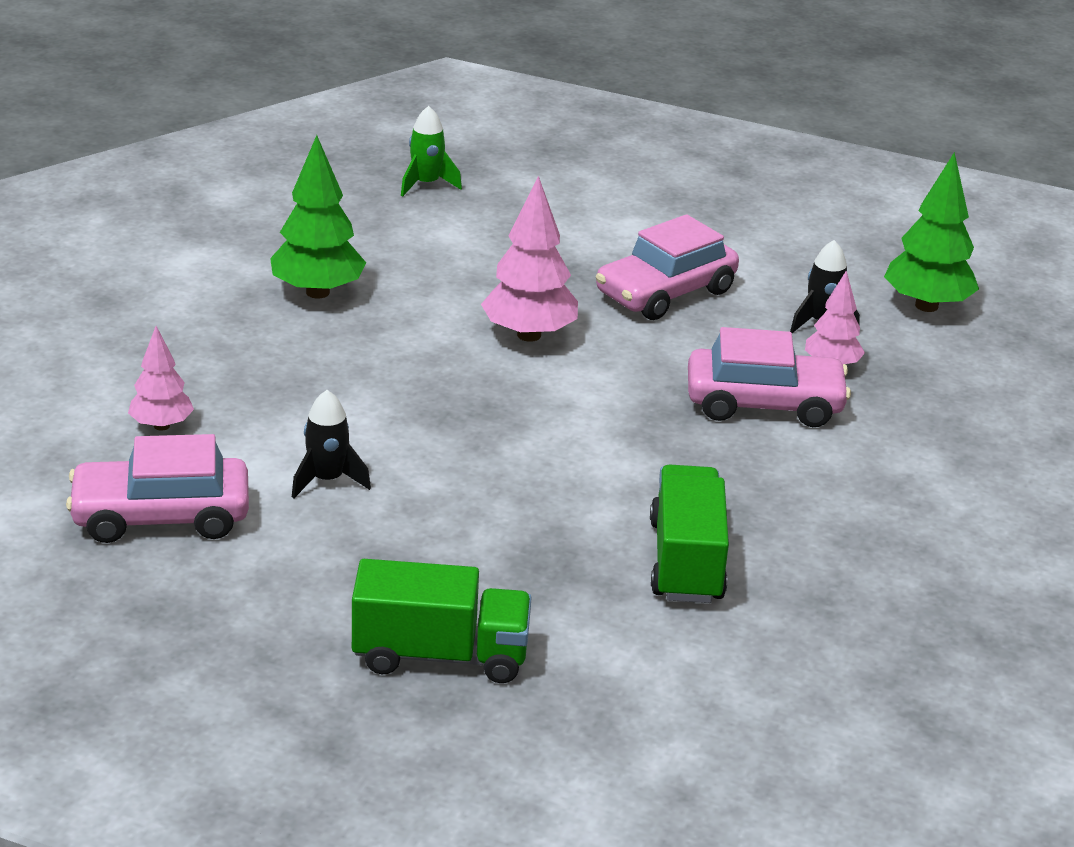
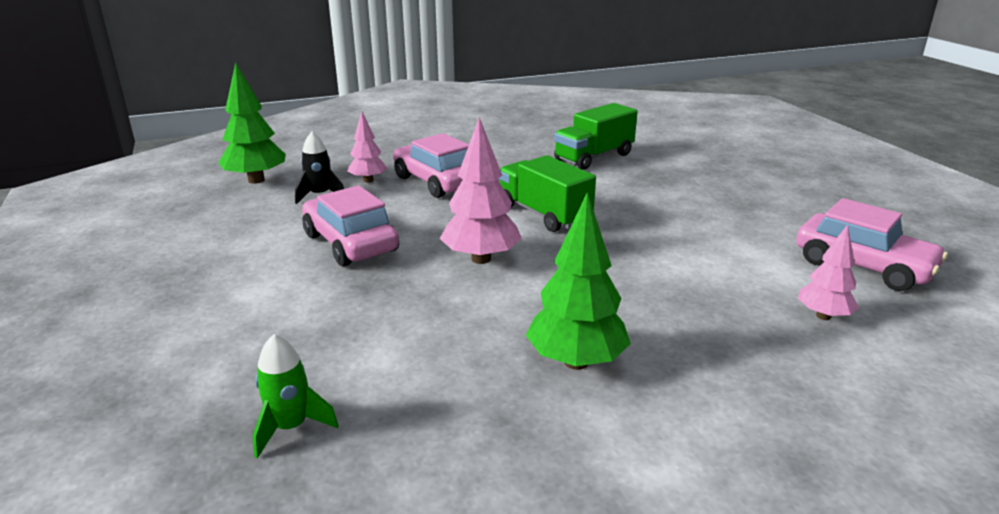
camera: 130 degrees left, 5 degrees down
black rocket [292,390,371,498] -> none
green truck [352,559,532,683] -> green truck moved to [499,155,596,232]
pink car [596,214,739,320] -> pink car turned 135 degrees counterclockwise [302,185,399,266]

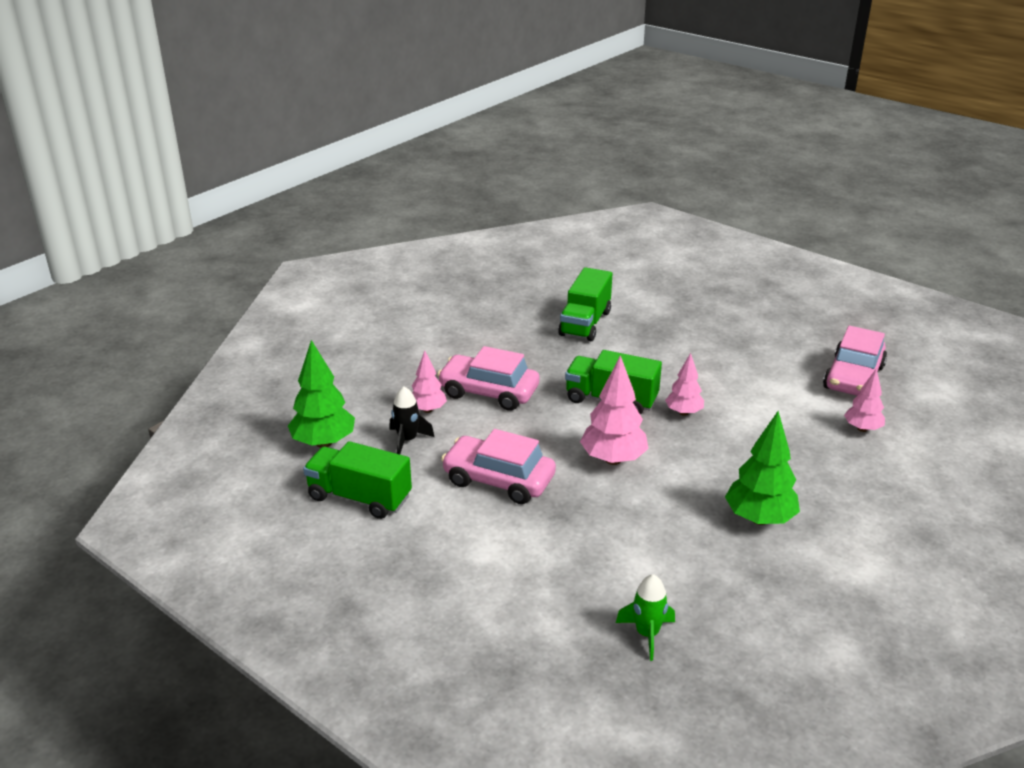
camera: 30 degrees left, 5 degrees up
pink car [796,198,948,291] -> pink car turned 105 degrees clockwise [823,326,887,396]
none -> green truck [303,441,412,519]
none -> pink tree [665,353,704,416]

